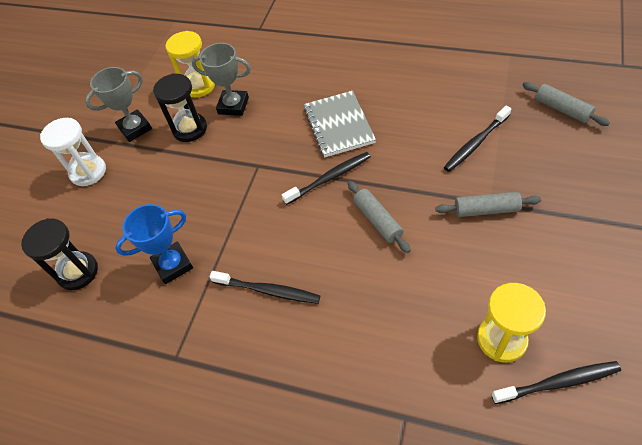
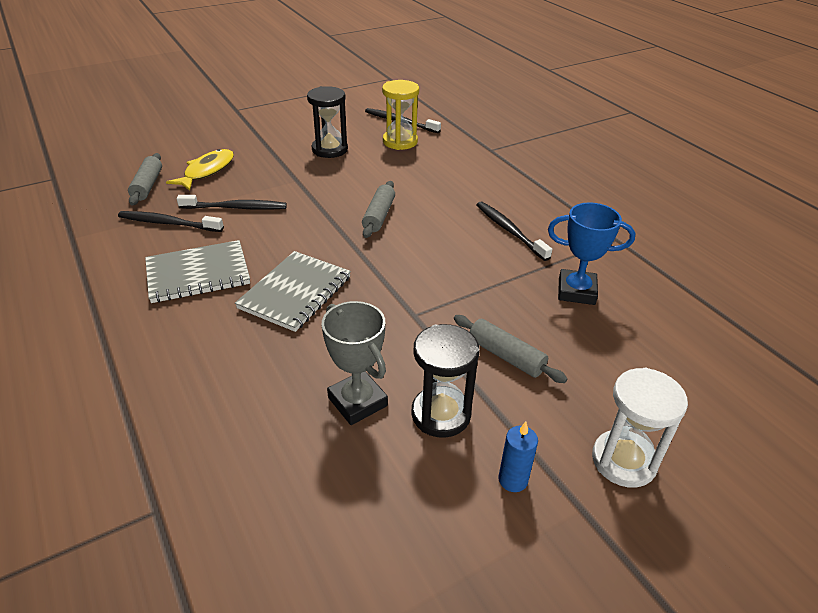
camera: 145 degrees left, 15 degrees down
black hourglass [21,218,98,290] -> black hourglass moved to [307,86,348,158]
grey trophy [85,67,152,142] -> blue candle [498,422,538,492]
yellow hourglass [165,31,215,98] -> none
black toothbrush [282,152,371,205] -> black toothbrush moved to [118,211,224,232]
grey rolling pin [435,192,541,217] -> grey rolling pin moved to [454,315,567,383]
none -> grey notebook [145,240,250,303]
none -> yellow fish [166,149,234,191]

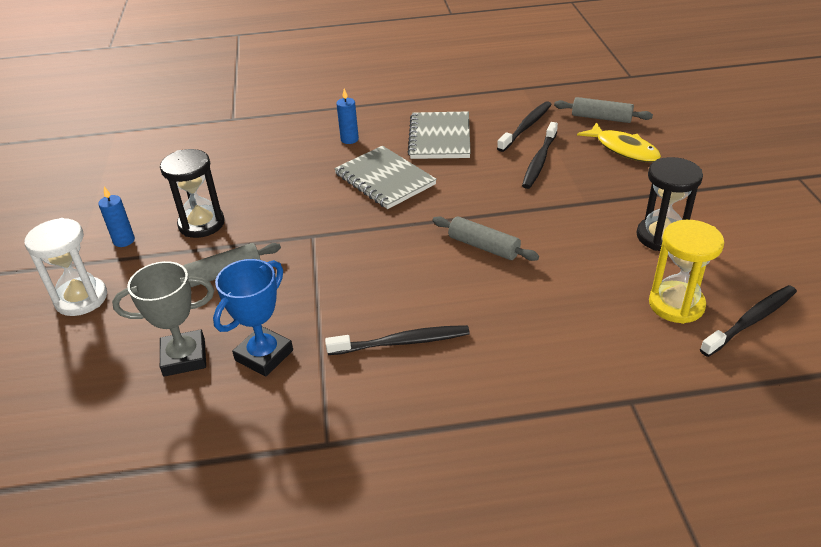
camera: 115 degrees right, 0 degrees up
grey trophy [322,301,388,425] -> grey trophy moved to [112,261,214,377]
none -> blue candle [336,89,359,144]

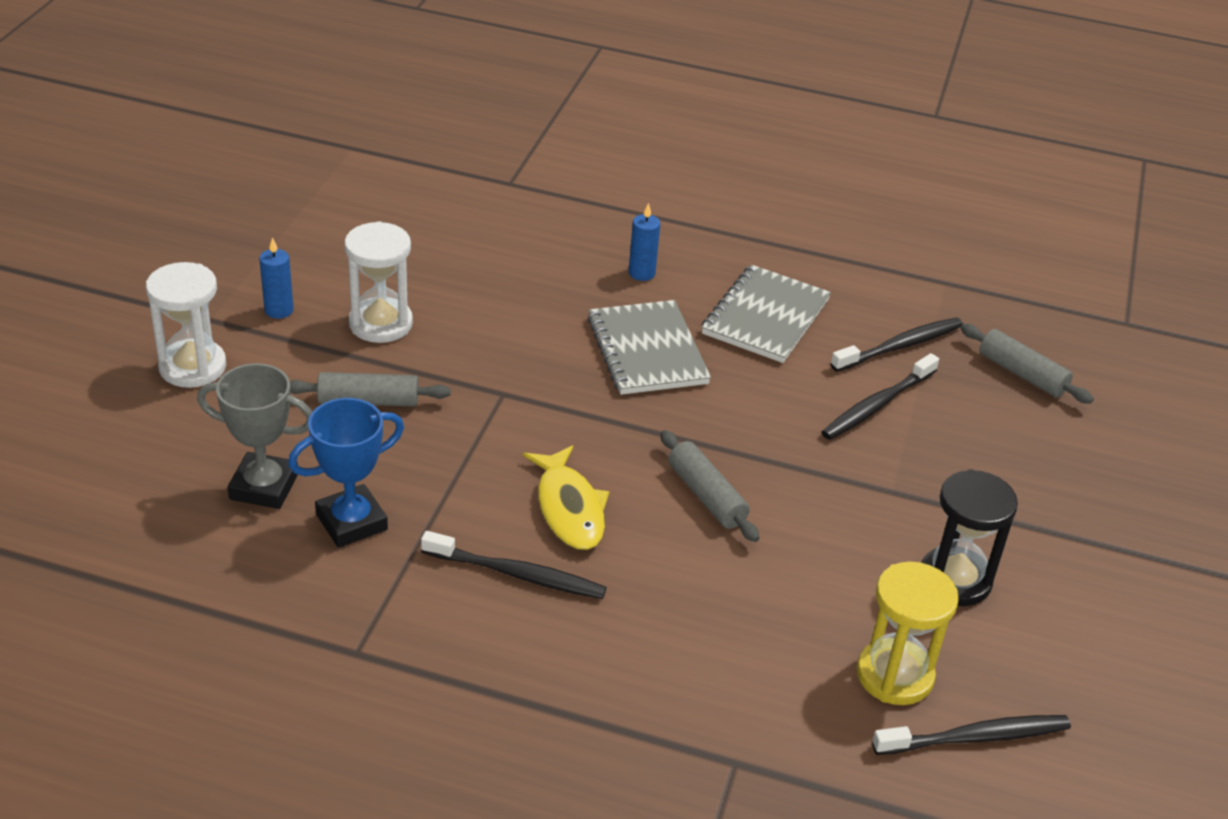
camera: 20 degrees right, 0 degrees up
black hourglass [160,149,225,238] -> white hourglass [344,221,413,343]
yellow fish [577,122,661,162] -> yellow fish moved to [523,445,609,550]

